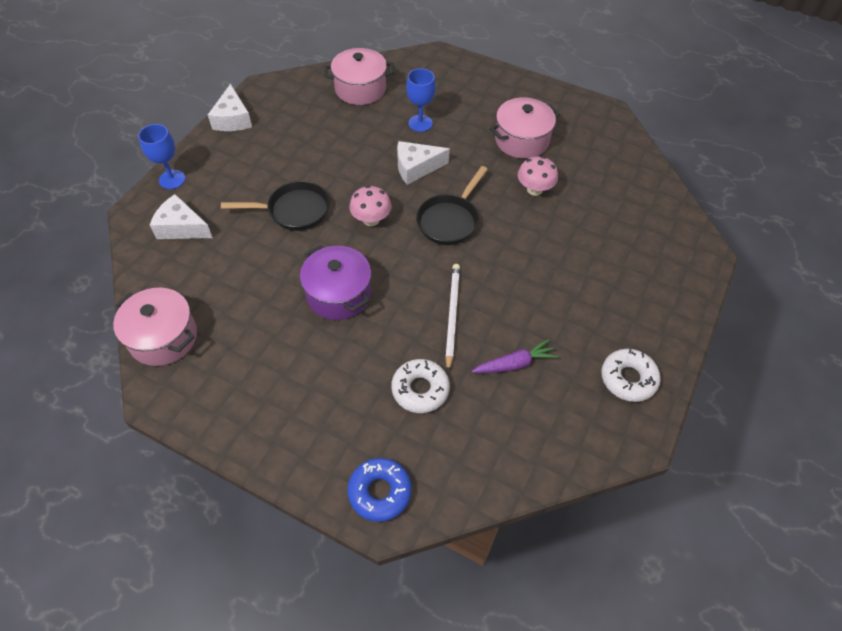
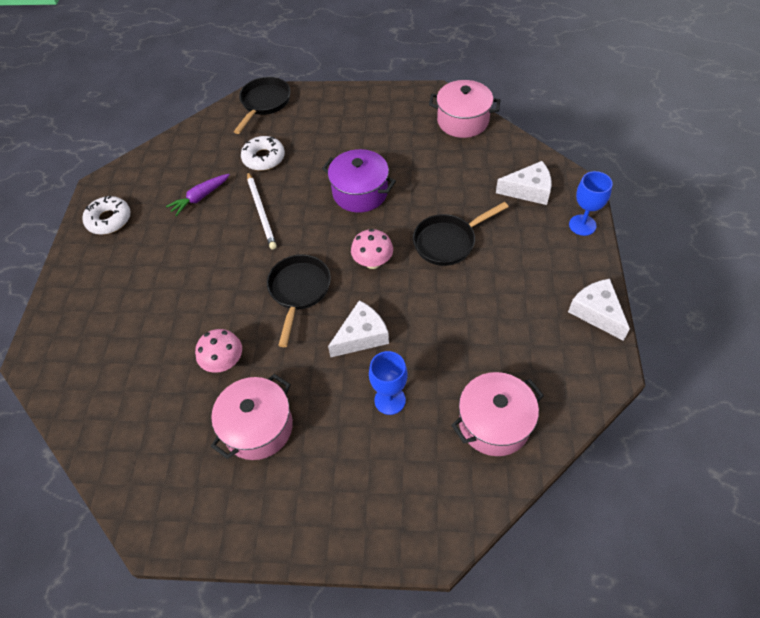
camera: 160 degrees right, 0 degrees up
blue donut [348,458,412,522] -> black pan [234,77,290,134]

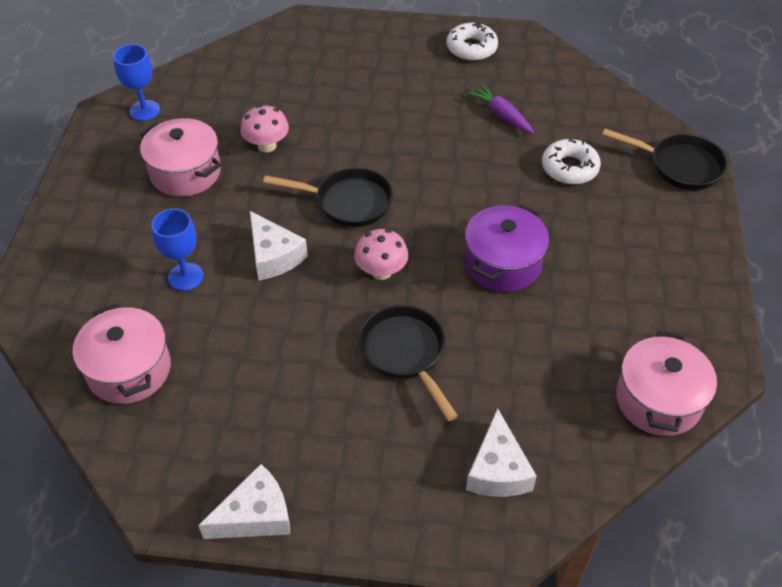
camera: 90 degrees right, 5 degrees down
white pencil [247,172,277,250] -> none
blue goblet [569,171,613,236] -> blue goblet moved to [113,44,160,121]

